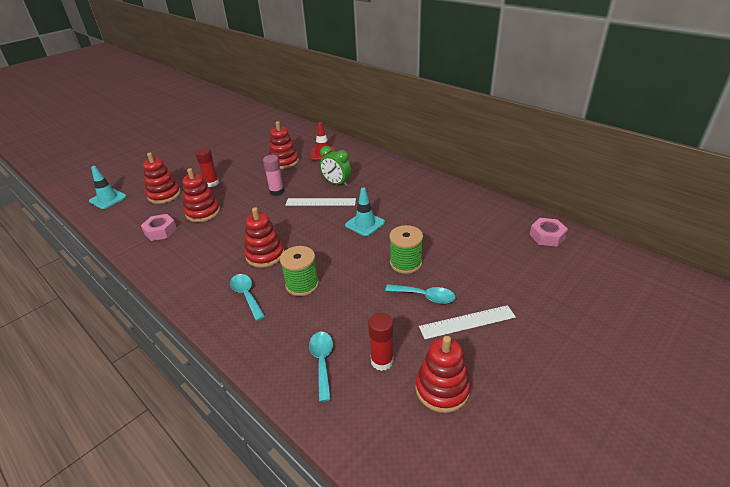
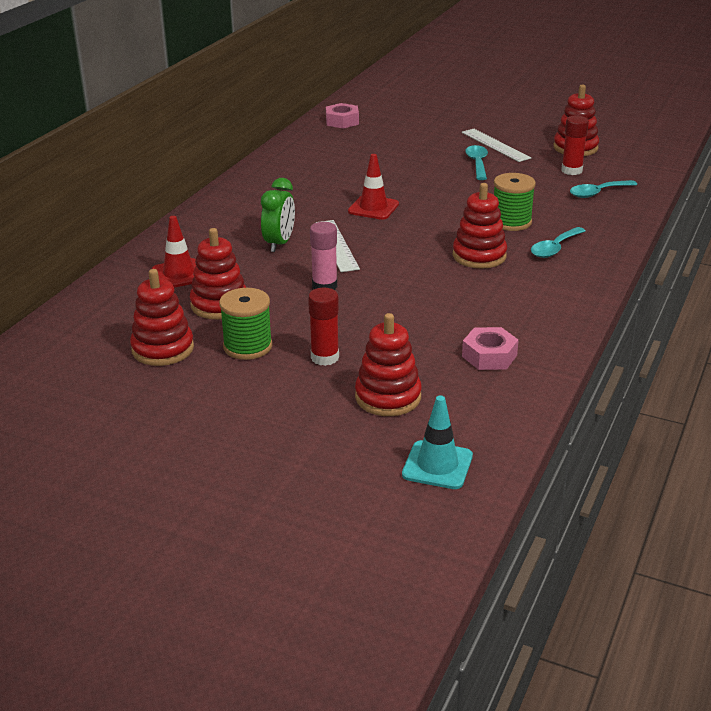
camera: 110 degrees left, 5 degrees down
red stacking toy [182,168,220,222] -> red stacking toy moved to [130,269,194,366]
turquoise traffic cone [345,187,385,236] -> red traffic cone [348,154,399,220]
green spool [389,225,423,274] -> green spool moved to [219,288,273,360]

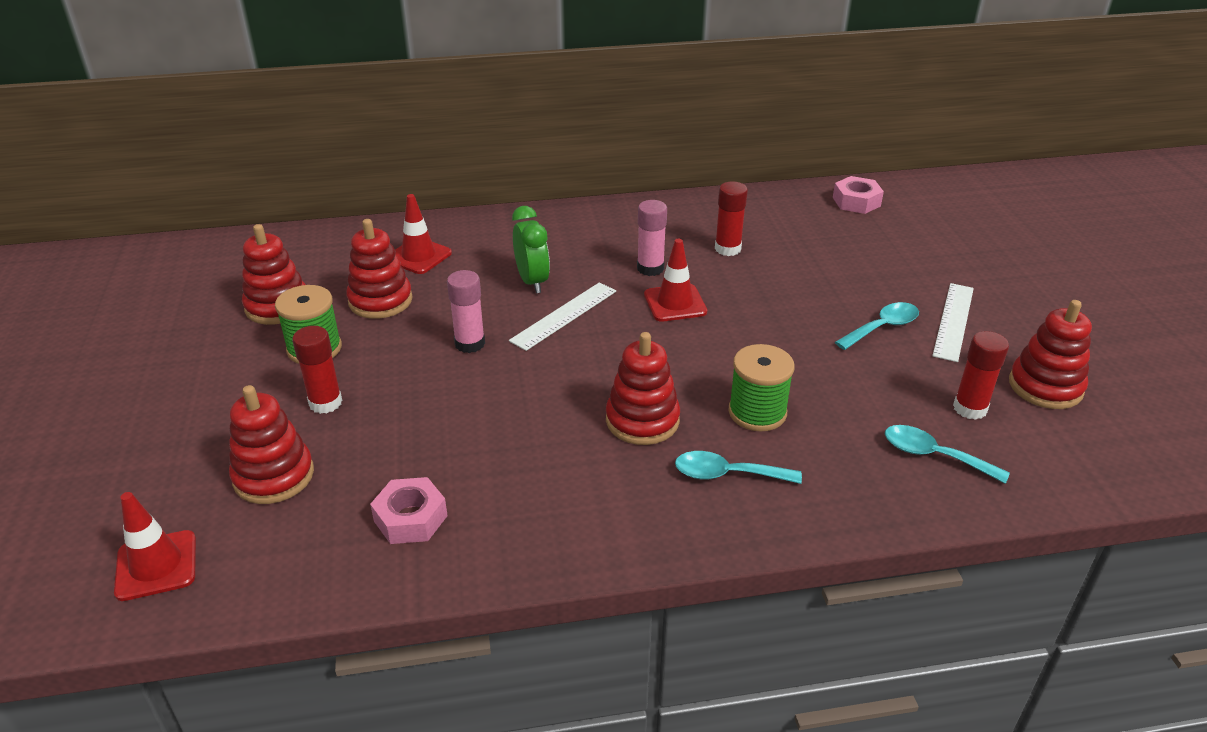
camera: 55 degrees right, 5 degrees up
green clock [261,178,295,252] -> green clock turned 90 degrees counterclockwise [512,206,550,293]
turquoise traffic cone [402,395,473,489] -> red traffic cone [114,492,196,601]
none -> pink glue stick [637,200,667,276]
none -> red glue stick [715,182,748,256]

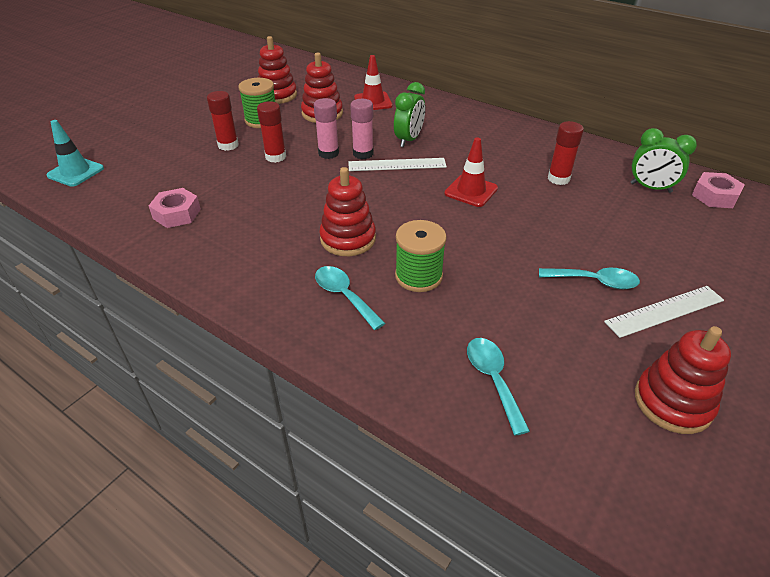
camera: 45 degrees right, 5 degrees up
red traffic cone [114,492,196,601] -> turquoise traffic cone [46,120,104,187]
red stacking toy [229,385,314,504] -> none
pink glue stick [637,200,667,276] -> pink glue stick moved to [350,99,373,159]
red glue stick [953,331,1009,420] -> red glue stick moved to [257,101,286,163]
none -> green clock [630,128,697,193]

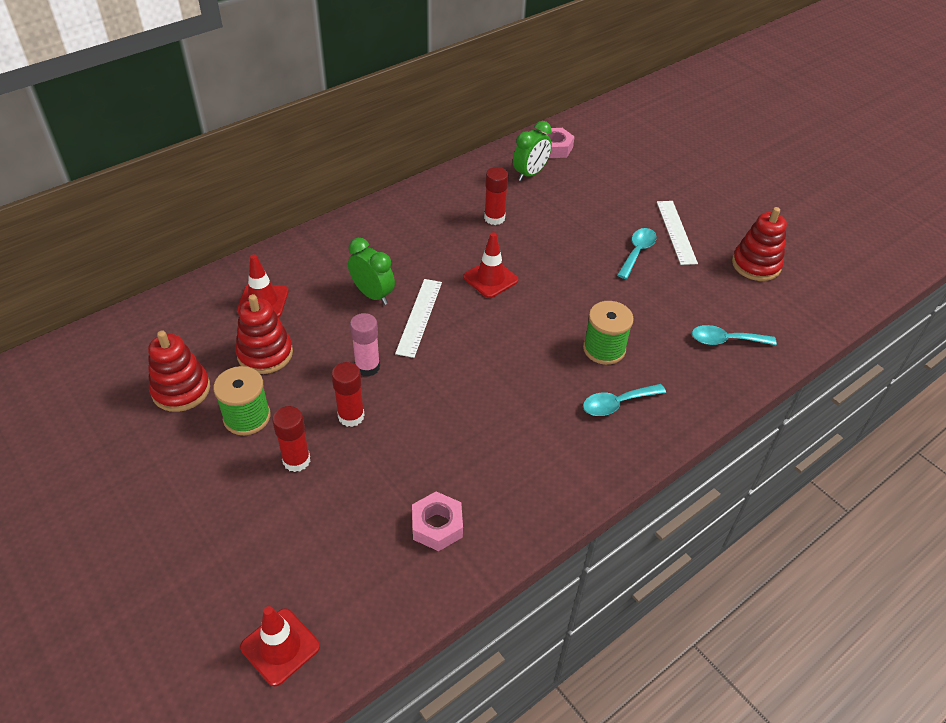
camera: 75 degrees left, 5 degrees up
turquoise traffic cone [46,120,104,187] -> red traffic cone [240,606,320,686]
red stacking toy [319,167,376,256] -> none
pink glue stick [350,99,373,159] -> none

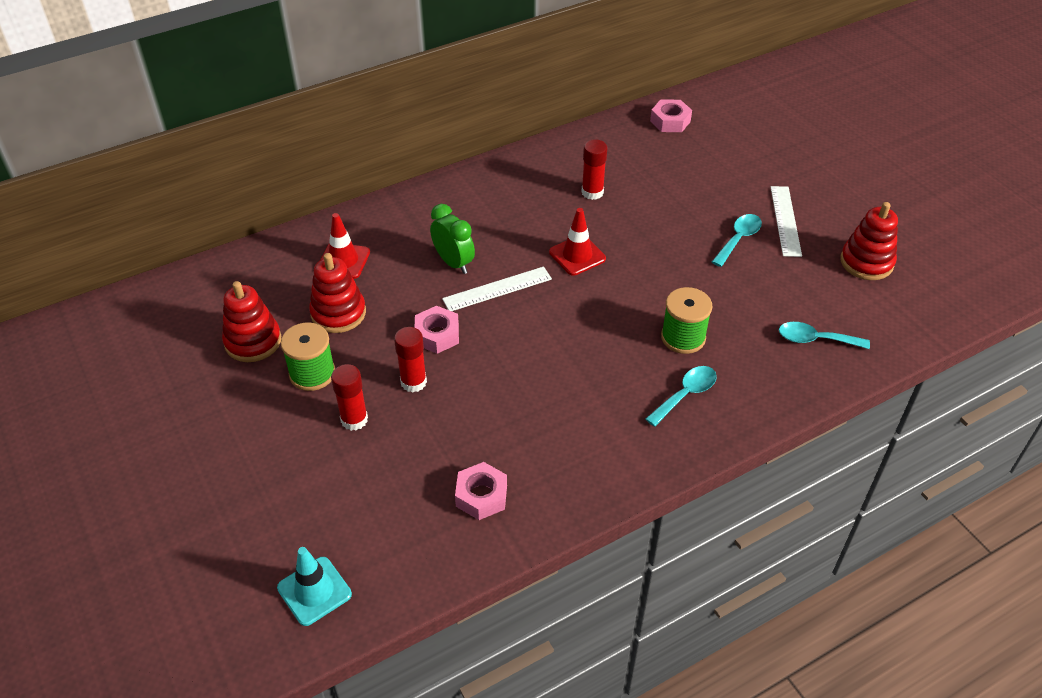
camera: 10 degrees right, 0 degrees up
red traffic cone [240,606,320,686] -> turquoise traffic cone [277,547,352,626]
pink glue stick [350,313,380,377] -> pink nut [415,306,459,354]
white ruler [395,279,442,358] -> white ruler turned 45 degrees clockwise [442,267,552,311]
green clock [513,121,552,181] -> none
turquoise spoon [583,384,666,416] -> turquoise spoon turned 150 degrees clockwise [646,366,717,427]

